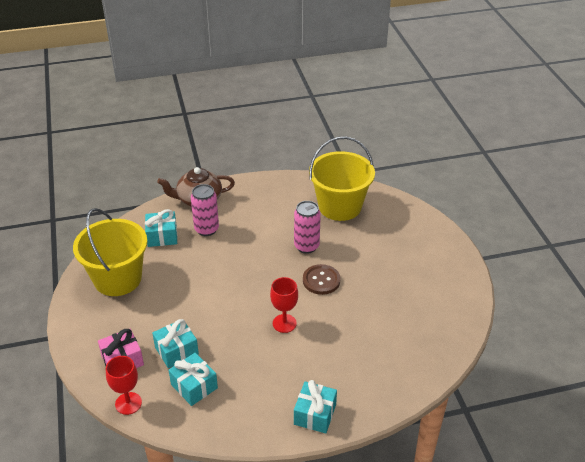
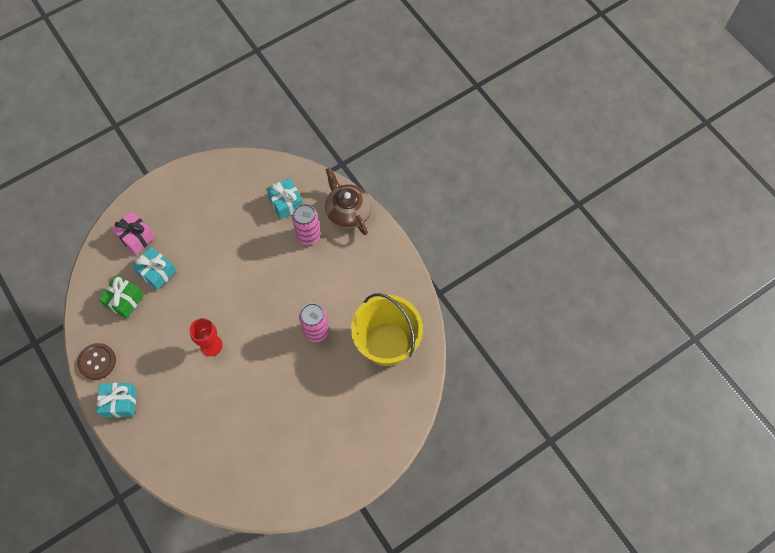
camera: 70 degrees right, 25 degrees up
yellow bucket [73,208,148,296] -> none
red goblet [106,356,142,415] -> none
turquoise gift [169,353,218,406] -> green gift [99,275,144,319]
brown button [303,264,340,295] -> brown button moved to [77,343,116,380]

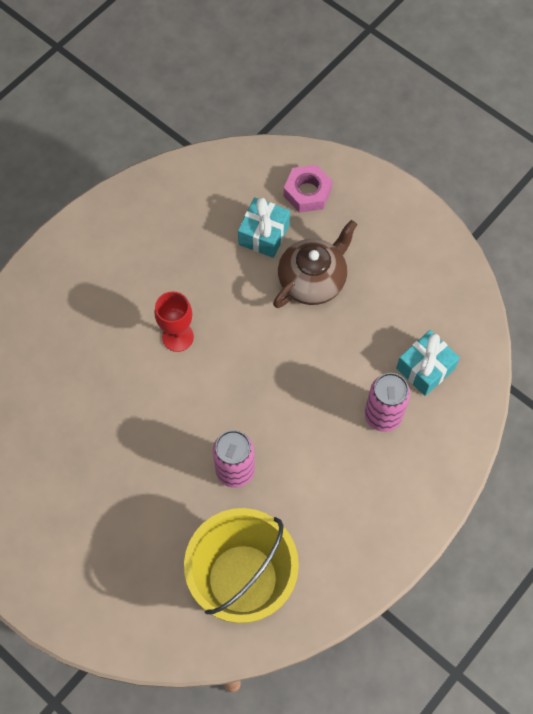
camera: 75 degrees right, 0 degrees up
brown button [77,343,116,380] -> none
turquoise gift [97,383,136,418] -> none
green gift [99,275,144,319] -> none
pink gift [111,211,155,255] -> pink nut [284,165,332,213]
brown teapot [325,167,372,235] -> brown teapot moved to [273,220,357,308]

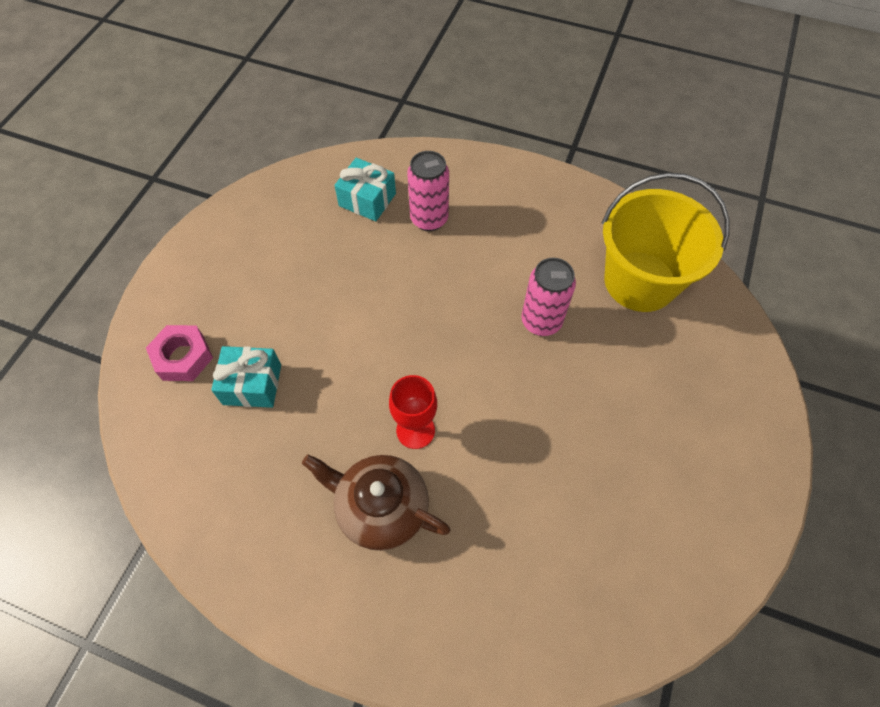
camera: 110 degrees left, 5 degrees down
brown teapot [273,220,357,308] -> brown teapot moved to [302,455,451,551]

